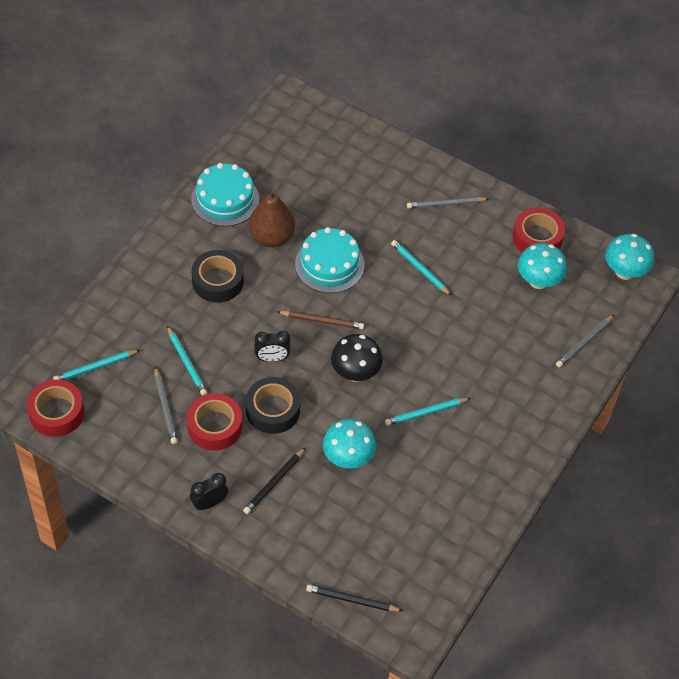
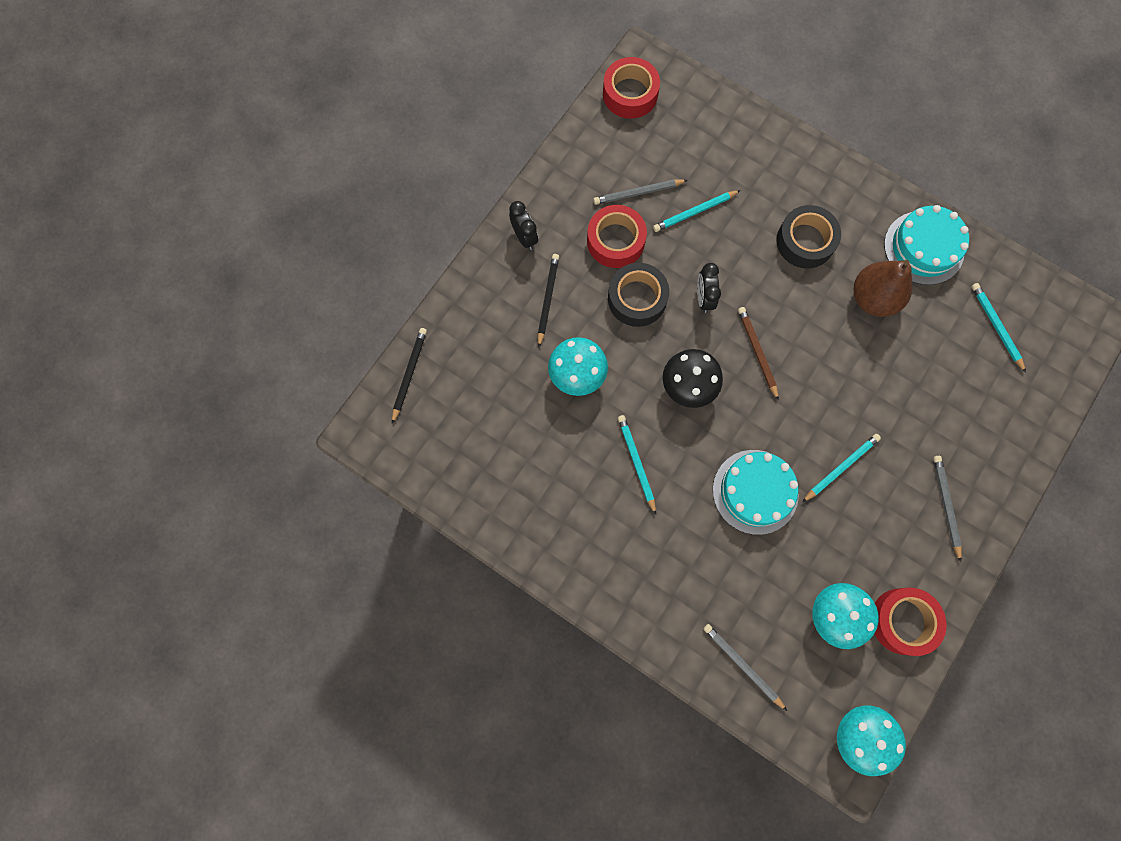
camera: 95 degrees right, 20 degrees up
turquoise pencil [53,350,140,380] -> turquoise pencil moved to [971,283,1026,373]
black pencil [243,447,306,514] -> black pencil turned 60 degrees clockwise [538,254,559,348]
brown pencil [277,311,364,329] -> brown pencil turned 150 degrees clockwise [738,307,779,401]
turquoise cake [295,227,365,293] -> turquoise cake moved to [713,450,799,535]

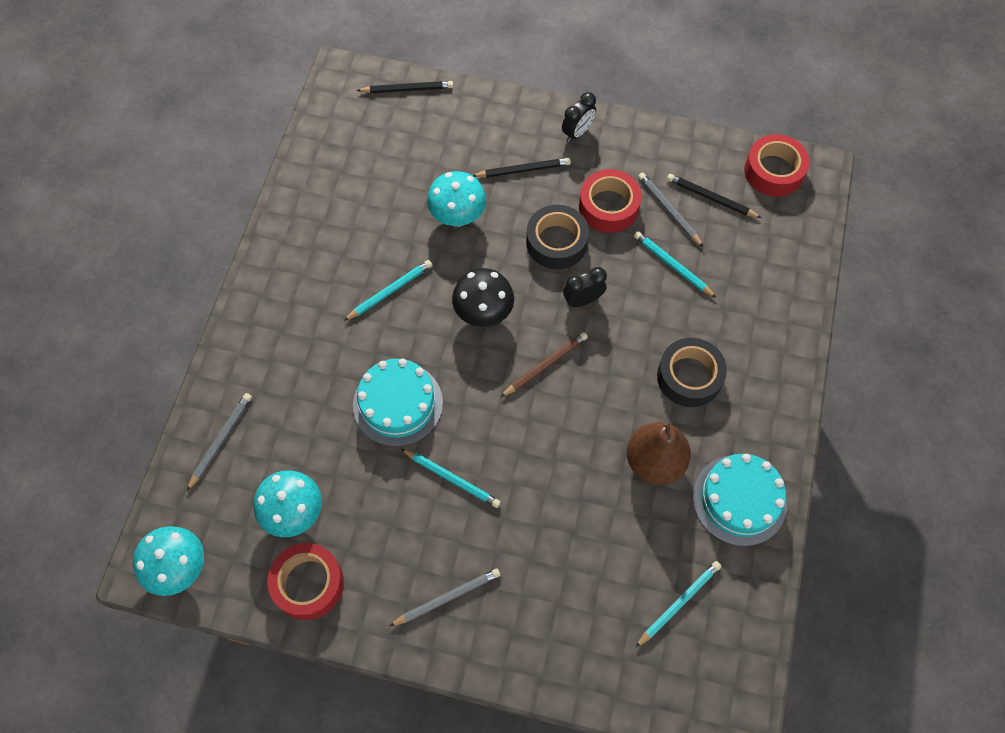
camera: 70 degrees right, 10 degrees down
none -> black pencil [667,174,761,218]

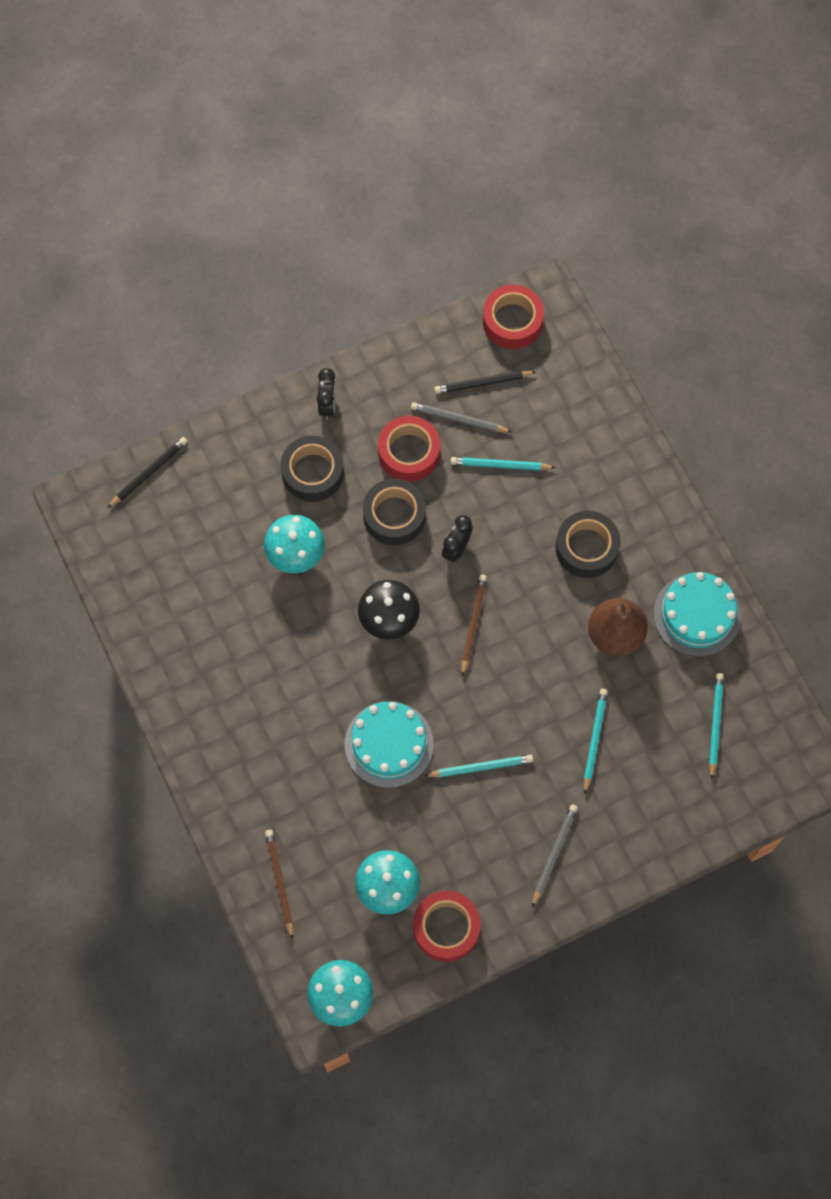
camera: 40 degrees left, 5 degrees up
grey pencil [187,393,252,491] -> brown pencil [265,830,293,940]
turquoise pencil [344,260,432,321] -> turquoise pencil moved to [584,689,608,794]
black pencil [472,158,571,178] -> black tape [281,436,344,502]

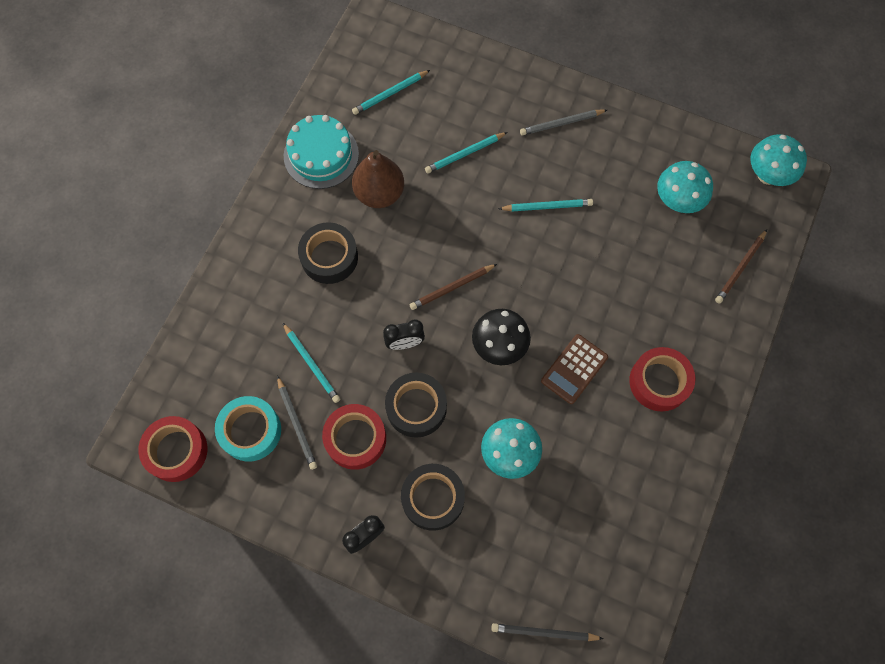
camera: 130 degrees left, 0 degrees up
turquoise cake [345,701,433,788] -> none
red tape [413,891,481,962] -> red tape moved to [629,347,695,412]
turquoise pencil [424,755,533,777] -> turquoise pencil turned 135 degrees clockwise [498,199,593,211]
black pencil [434,371,536,394] -> turquoise tape [215,396,281,461]
none -> brown calculator [541,334,608,404]

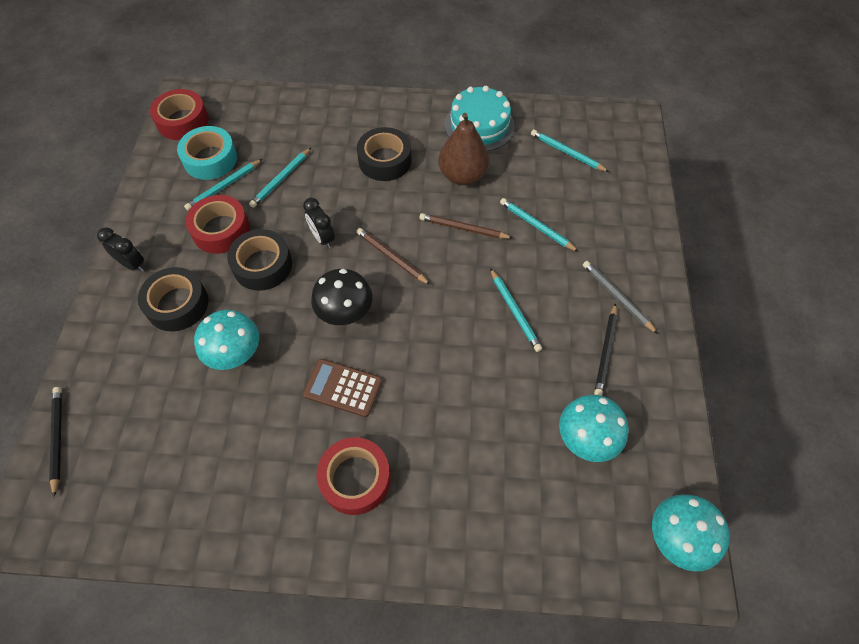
camera: 70 degrees right, 10 degrees down
grey pencil [277,376,317,470] -> turquoise pencil [184,159,262,211]
brown pencil [715,229,767,304] -> brown pencil moved to [419,213,513,239]
none -> black pencil [594,303,617,396]

